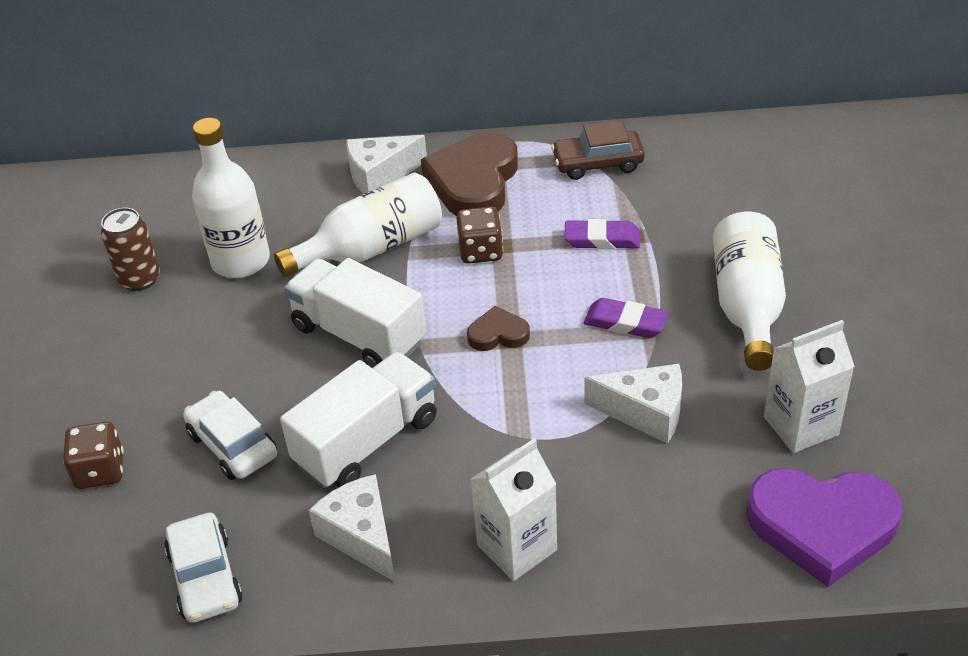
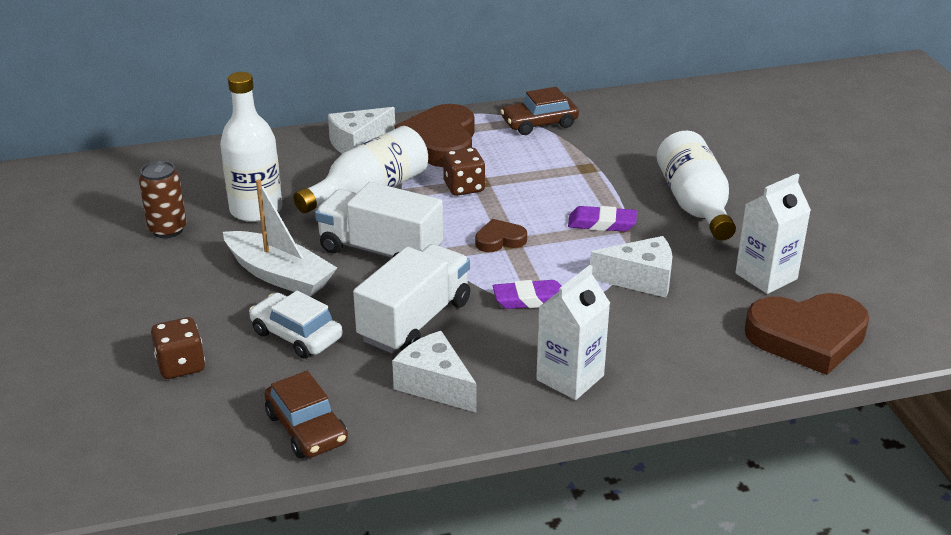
camera: 15 degrees left, 10 degrees down
white car [164,513,243,623] -> brown car [265,371,348,458]
purple eraser [564,219,640,249] -> purple eraser moved to [493,280,562,309]
purple heart [746,468,903,587] -> brown heart [745,293,869,375]
none -> white boat [223,179,337,297]

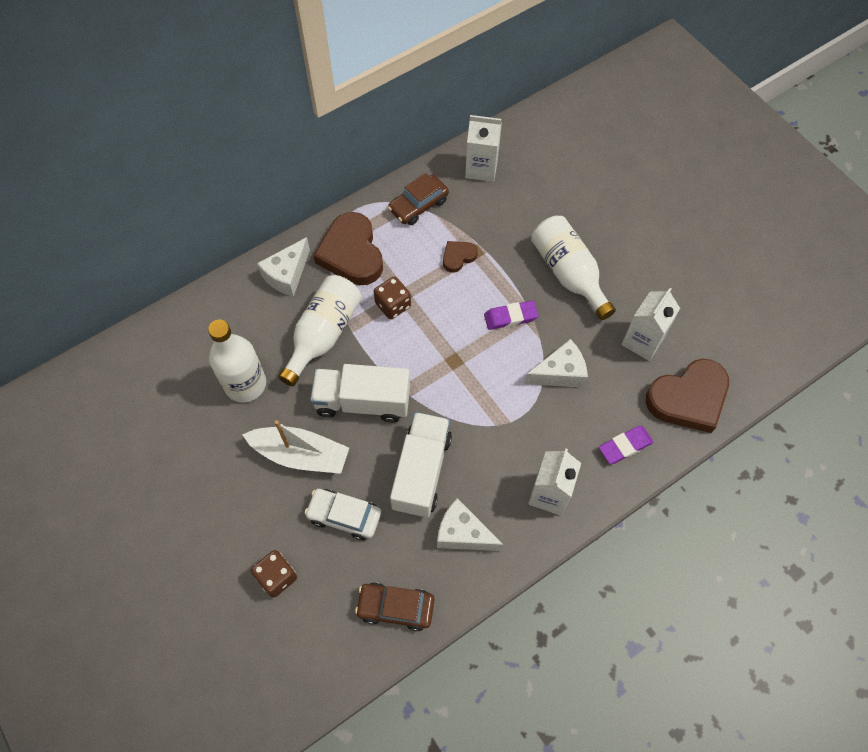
camera: 20 degrees left, 30 degrees up
brown can [139,161,187,238] -> none
brown car [265,371,348,458] -> brown car turned 150 degrees clockwise [355,582,434,631]
brown heart [475,219,527,252] -> brown heart moved to [443,241,478,273]
purple eraser [493,280,562,309] -> purple eraser moved to [599,426,654,464]
none -> white carton [465,115,502,182]

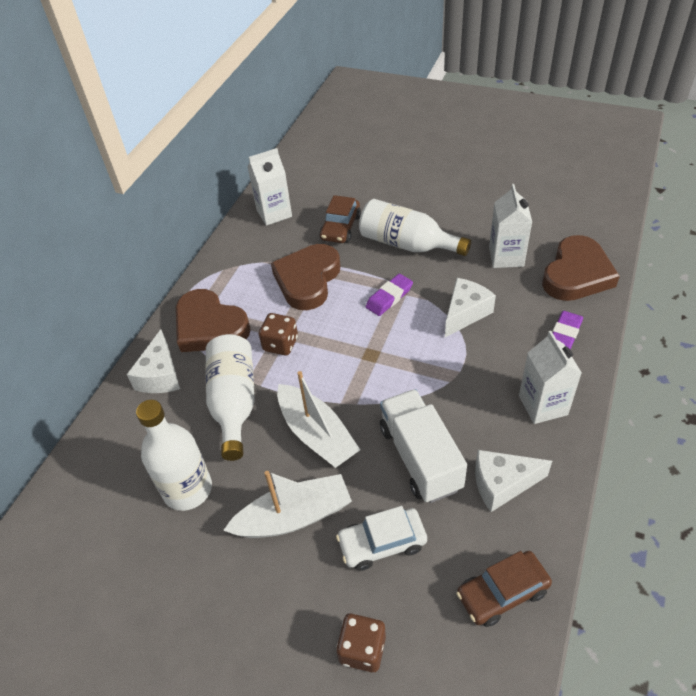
camera: 30 degrees left, 15 degrees down
white truck [310,364,410,423] -> white boat [277,371,360,468]
brown car [388,173,449,225] -> brown car moved to [319,195,361,243]
brown heart [443,241,478,273] -> brown heart [271,244,341,310], size x2.05

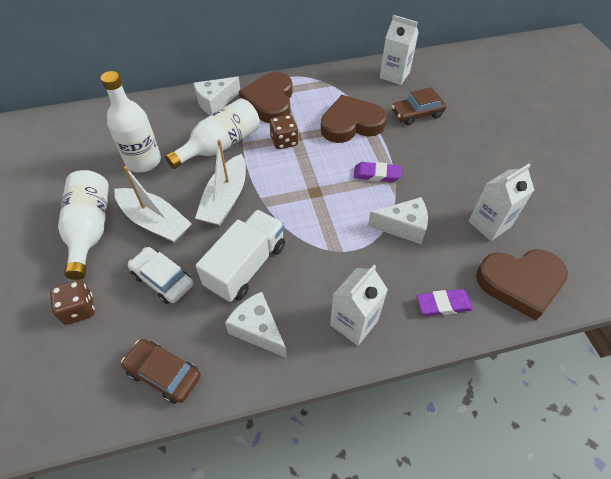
camera: 50 degrees right, 5 degrees up
white bottle [359,199,471,256] -> white bottle moved to [58,170,109,280]

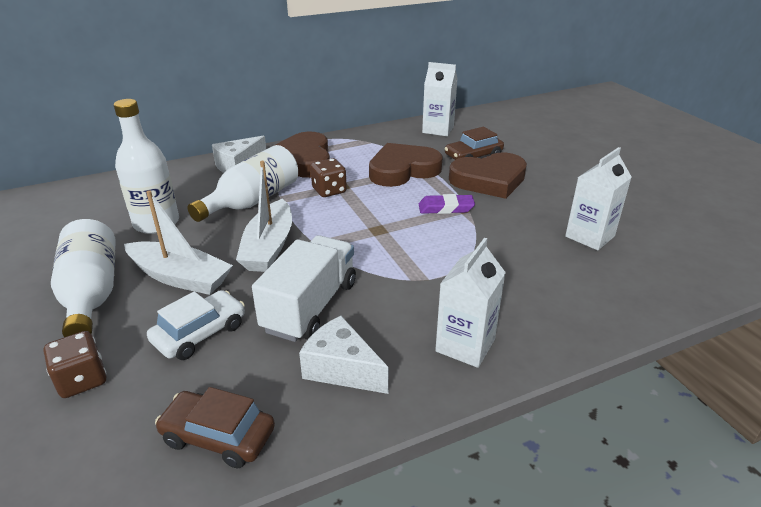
camera: 10 degrees left, 20 degrees down
white car [128,247,193,304] -> white car turned 105 degrees clockwise [147,290,245,360]
white cheese [368,197,428,244] -> none
purple eraser [416,289,473,316] -> none
brown heart [476,249,568,320] -> brown heart moved to [449,153,527,199]

